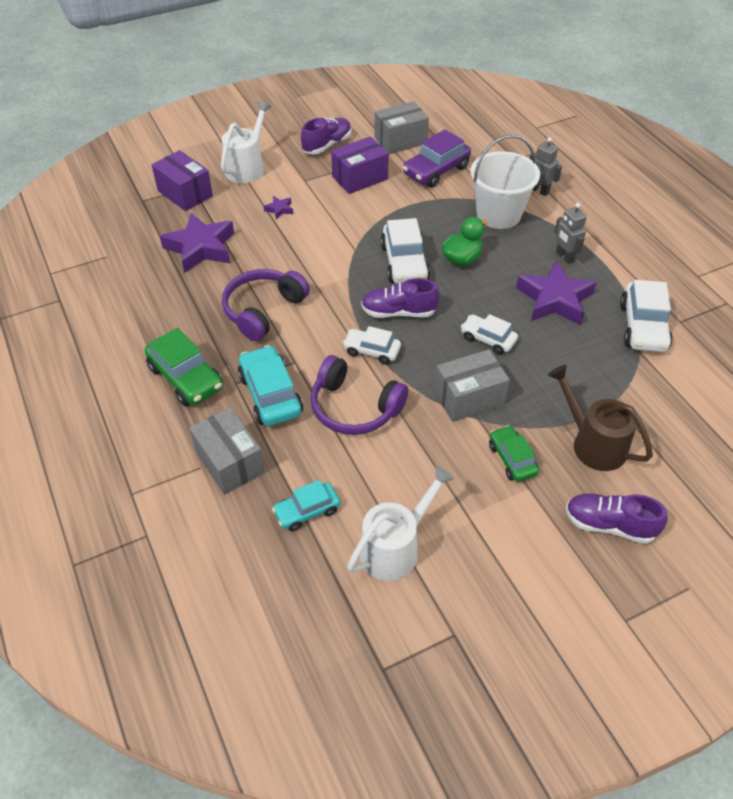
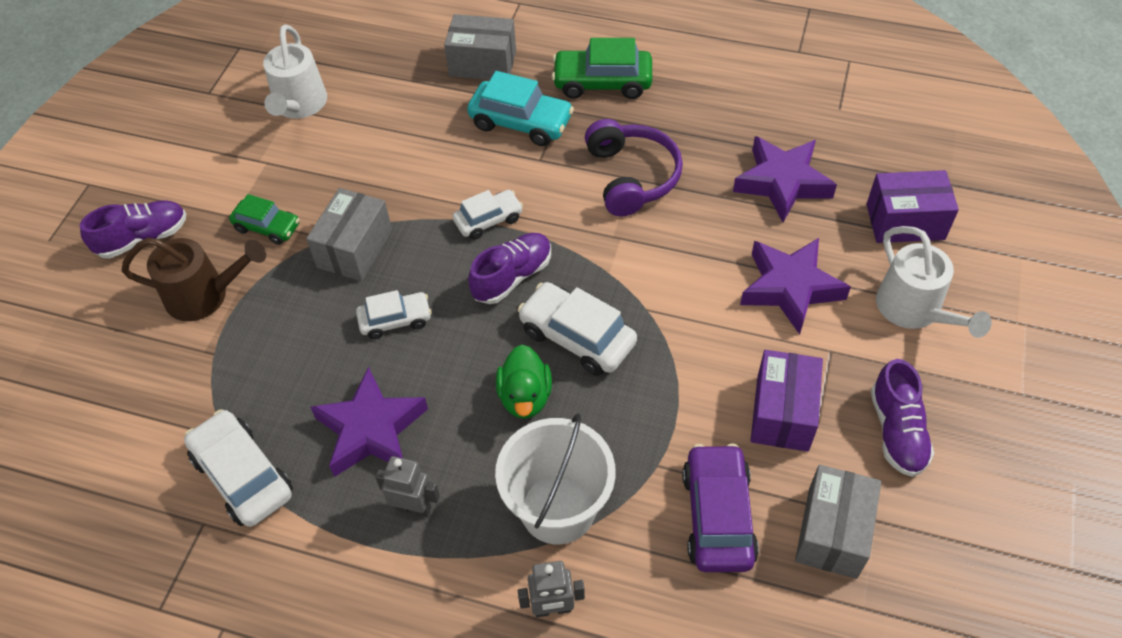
camera: 135 degrees right, 5 degrees up
purple star [264,196,293,219] -> purple star [740,238,851,335], size x2.35
turquoise car [272,480,340,531] -> none
purple headphones [310,355,408,435] -> none

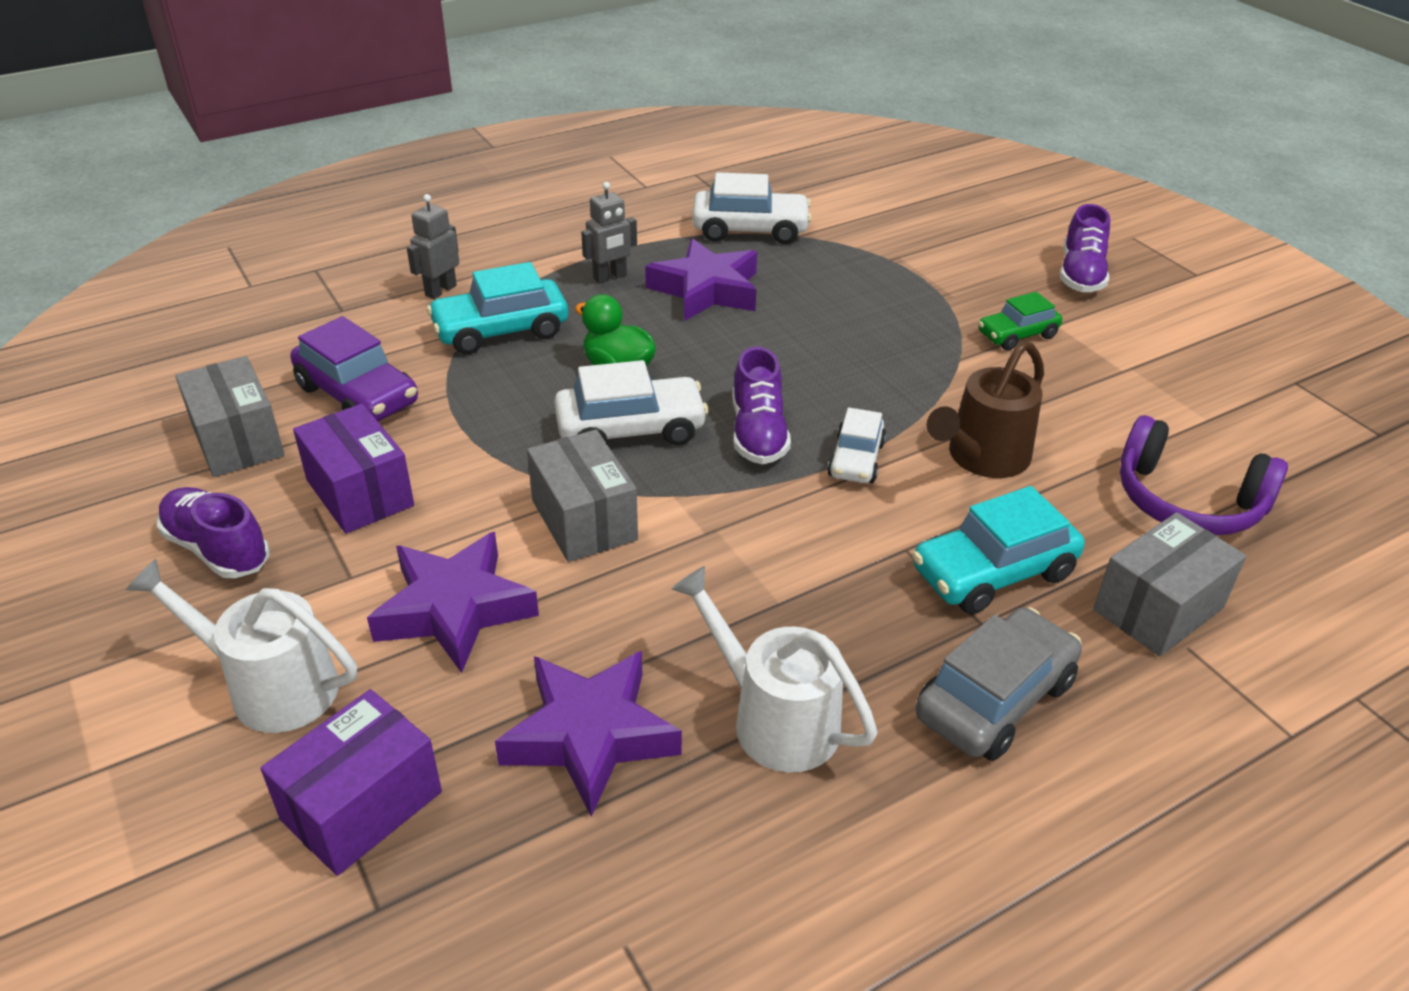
camera: 130 degrees right, 15 degrees down
brown watering can [121,238,266,321] -> brown watering can moved to [927,341,1044,478]
white watering can [263,24,327,119] -> white watering can moved to [671,566,878,772]
grey box [306,188,392,281] -> grey box moved to [527,429,638,562]
white car [356,290,432,339] -> none
white bucket [495,413,616,544] -> turquoise car [427,262,568,354]
green car [552,38,652,99] -> grey car [916,607,1082,761]
purple headphones [585,119,683,217] -> purple headphones moved to [1120,415,1288,535]

